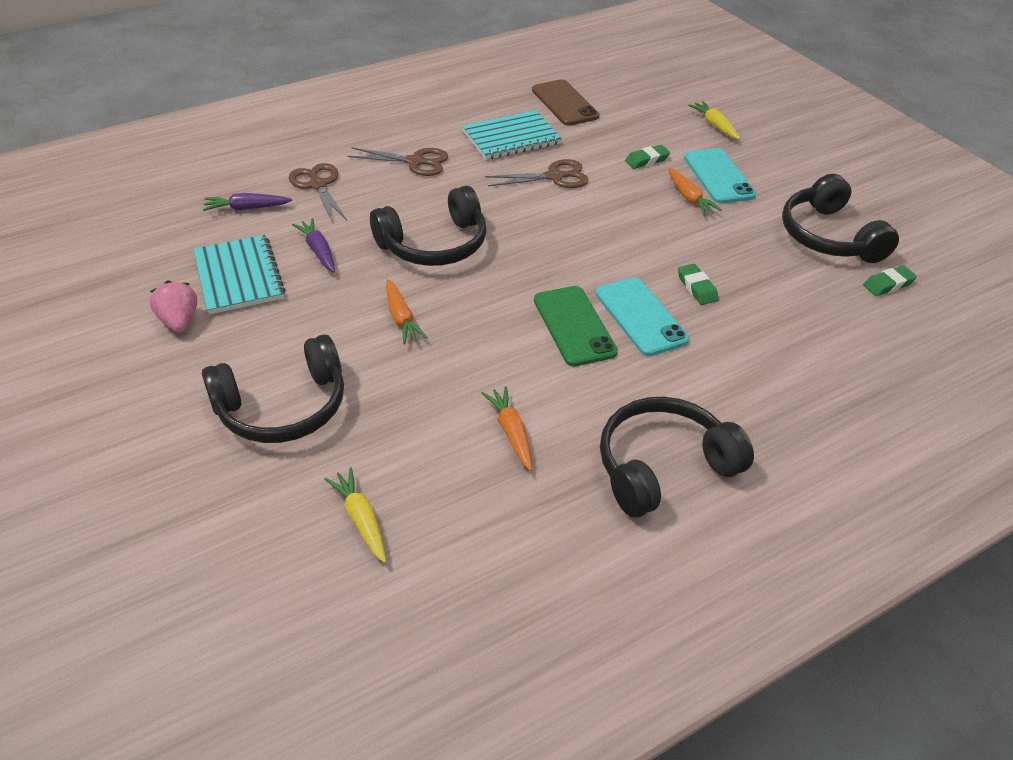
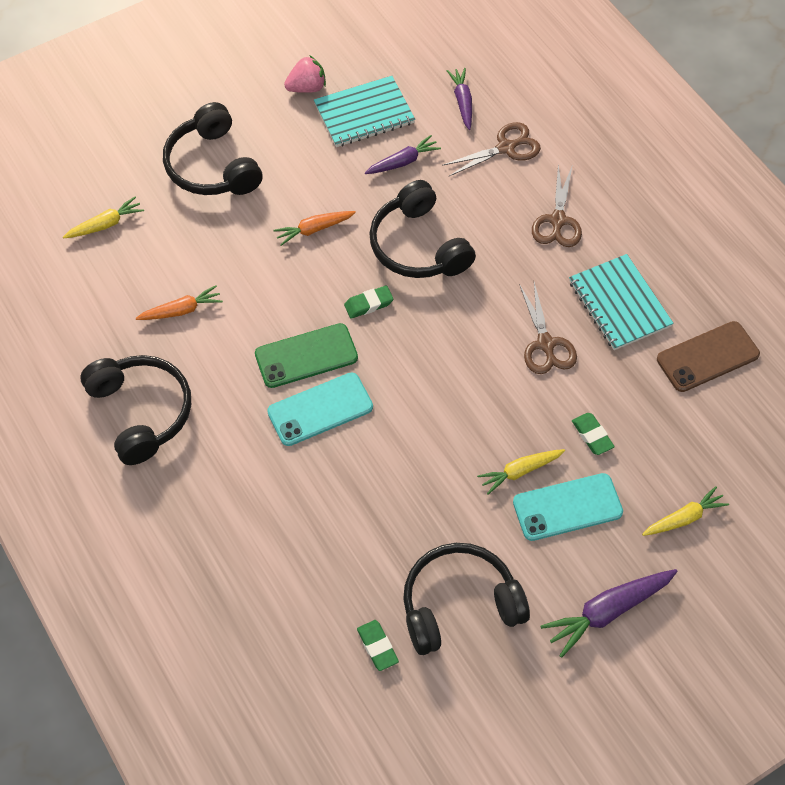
camera: 90 degrees right, 15 degrees up
orange carrot [668,168,722,215] -> yellow carrot [477,449,565,495]
green eraser [678,264,719,305] -> green eraser moved to [344,285,393,318]
none -> purple carrot [540,569,677,658]

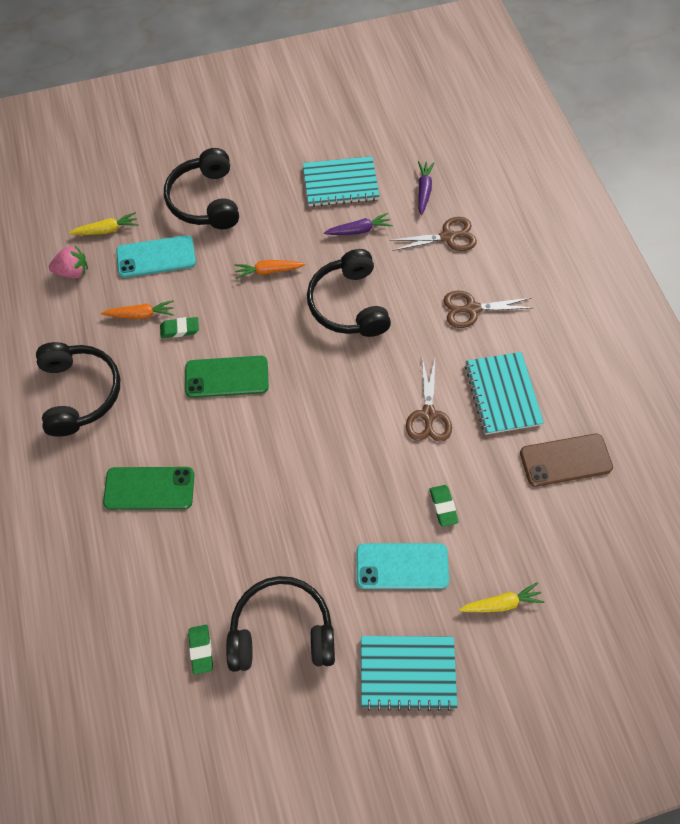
camera: 15 degrees right, 5 degrees up
turquoise phone [267,372,373,446] -> turquoise phone moved to [116,235,196,278]
pink strawberry [284,56,326,93] -> pink strawberry moved to [49,246,88,278]
green eraser [344,285,393,318] -> green eraser moved to [160,317,199,338]
yellow carrot [477,449,565,495] -> none
brown scissors [532,164,582,247] -> brown scissors turned 60 degrees clockwise [443,291,533,328]
purple carrot [540,569,677,658] -> turquoise notebook [361,636,457,711]
none -> green phone [103,467,194,510]

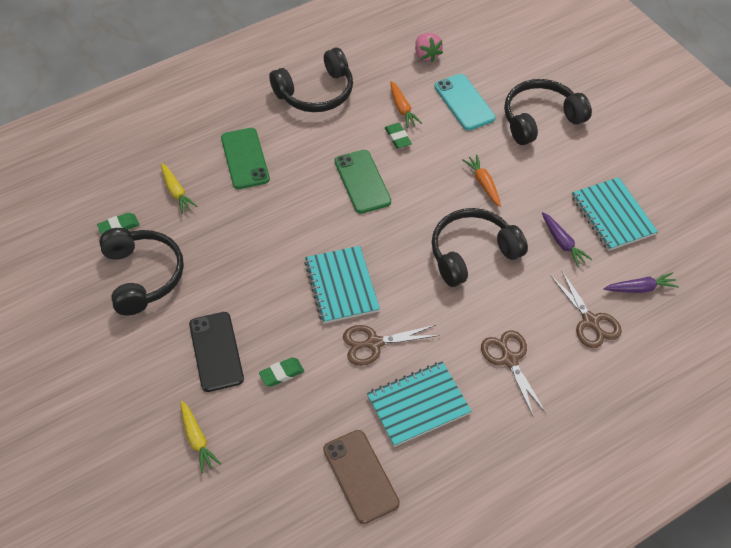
camera: 75 degrees right, 10 degrees down
yellow carrot [68,212,139,235] -> yellow carrot moved to [161,163,198,214]
turquoise phone [356,543,449,589] -> black phone [189,312,244,392]
turquoise notebook [361,636,457,711] -> turquoise notebook moved to [304,246,380,324]

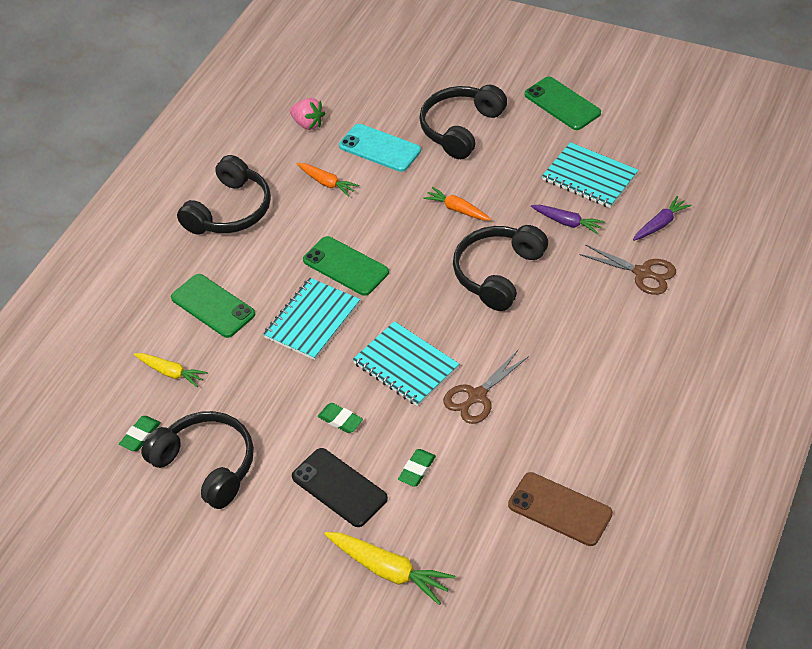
camera: 30 degrees left, 5 degrees down
yellow carrot [180,401,221,473] -> yellow carrot [324,532,455,605], size x1.54
turquoise notebook [367,361,472,447] -> turquoise notebook moved to [263,278,360,360]
green eraser [385,123,412,149] -> green eraser moved to [318,403,363,433]
brown scissors [481,330,546,417] -> none
none -> green phone [525,77,601,130]

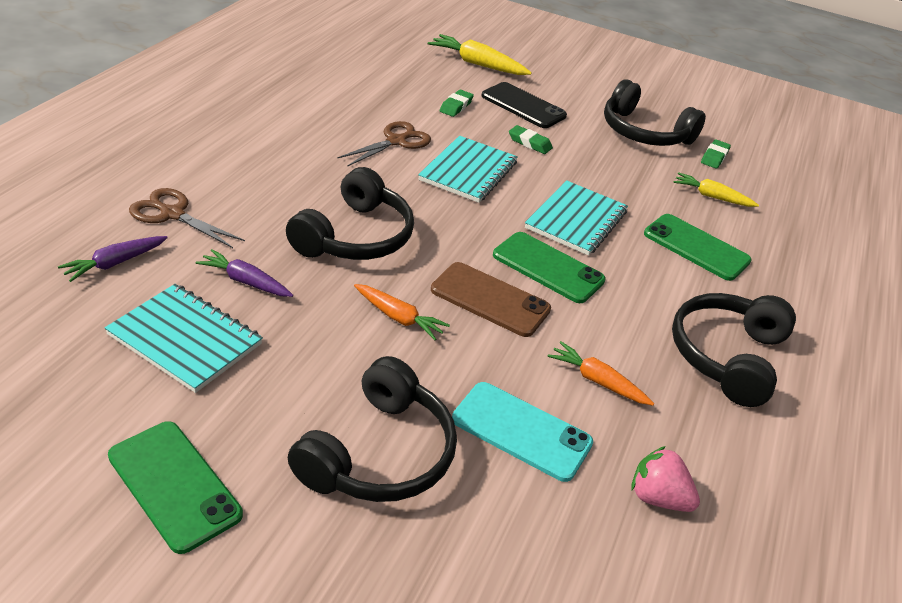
camera: 170 degrees right, 10 degrees down
turquoise notebook [353,321,459,406] -> turquoise notebook turned 75 degrees clockwise [418,136,518,203]
brown phone [508,472,613,546] -> brown phone moved to [431,262,551,337]

